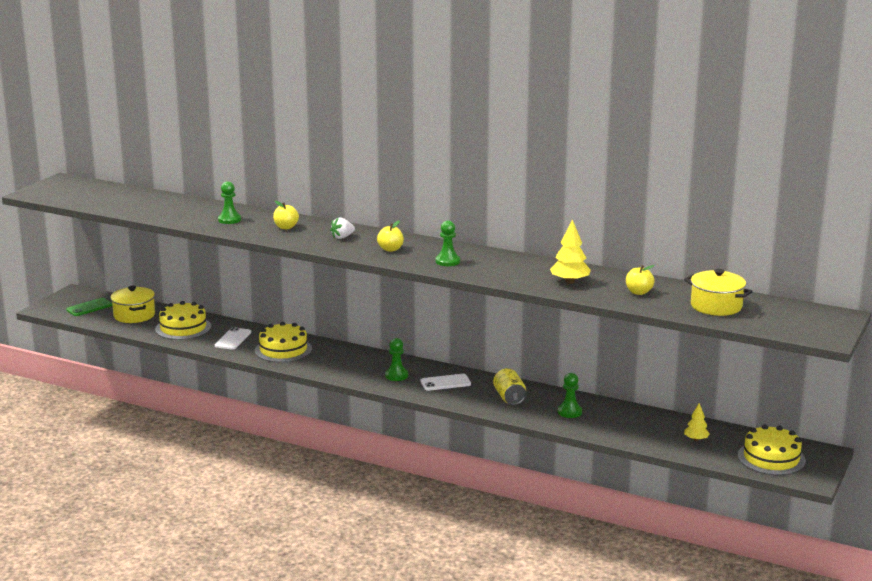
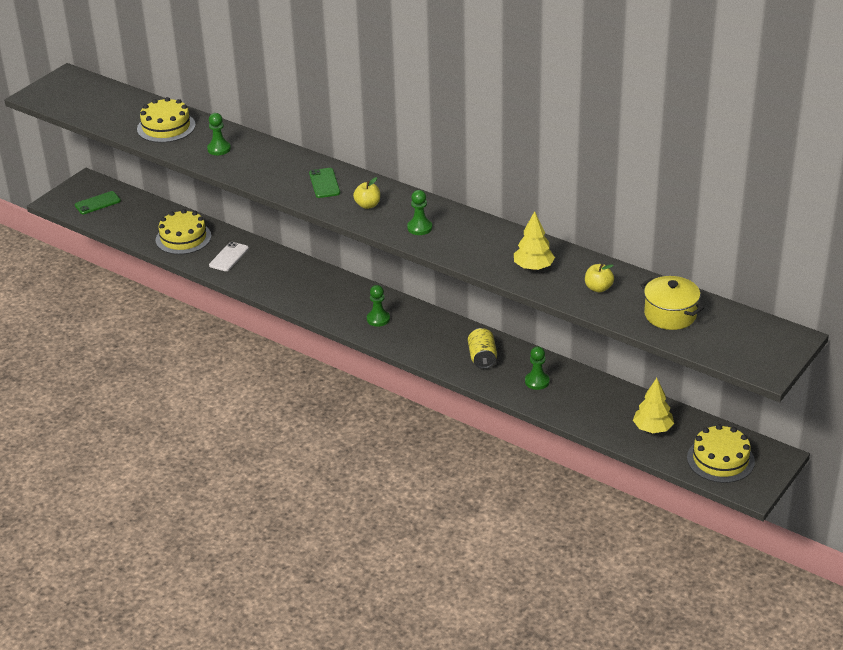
camera: 10 degrees right, 15 degrees up
yellow pot [111,286,155,323] -> none
yellow cake [255,322,312,363] -> yellow cake moved to [137,97,196,143]
yellow apple [273,201,299,229] -> none
white strawberry [330,217,355,239] -> green phone [309,168,340,198]
white phone [421,374,471,391] -> none
yellow tree [684,403,710,441] -> yellow tree [633,378,674,433], size x1.59

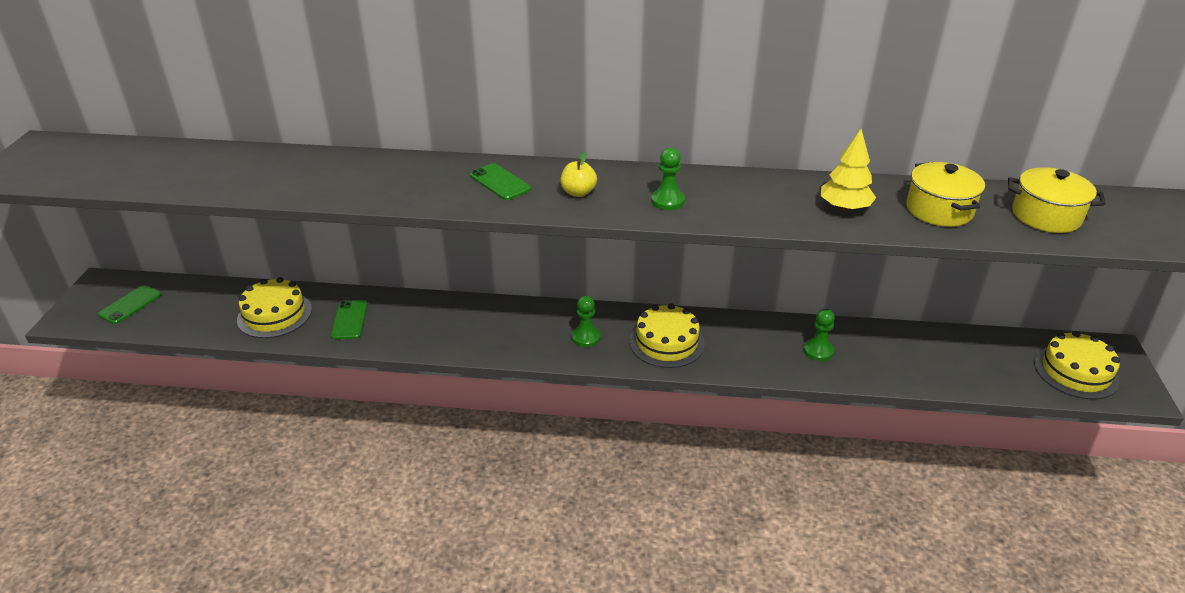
camera: 30 degrees left, 0 degrees up
yellow cake [137,97,196,143] -> yellow cake moved to [630,303,705,368]
green pawn [207,113,231,155] -> none
white phone [209,242,249,271] -> green phone [331,300,368,339]
yellow can [468,328,497,369] -> none
yellow apple [585,264,614,292] -> yellow pot [906,162,985,227]
yellow tree [633,378,674,433] -> none

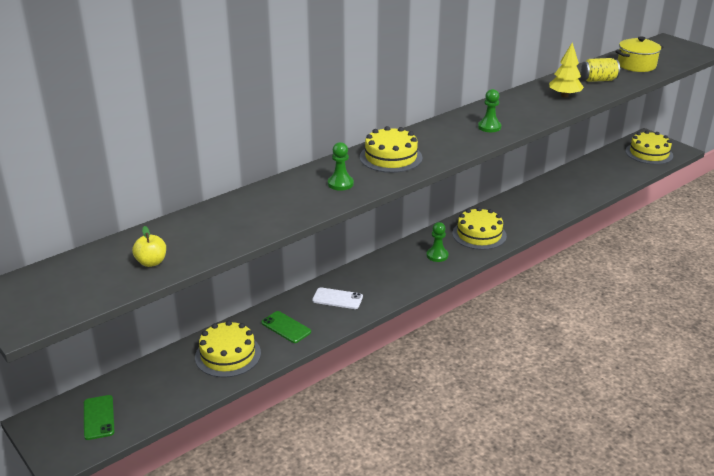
camera: 45 degrees left, 5 degrees down
green phone [470,163,531,200] -> yellow cake [360,126,423,173]
yellow apple [561,152,597,197] -> yellow apple moved to [132,226,166,267]
green pawn [803,309,835,361] -> green pawn moved to [328,142,354,190]
yellow pot [906,162,985,227] -> yellow can [581,58,620,82]
none -> white phone [312,287,363,309]

